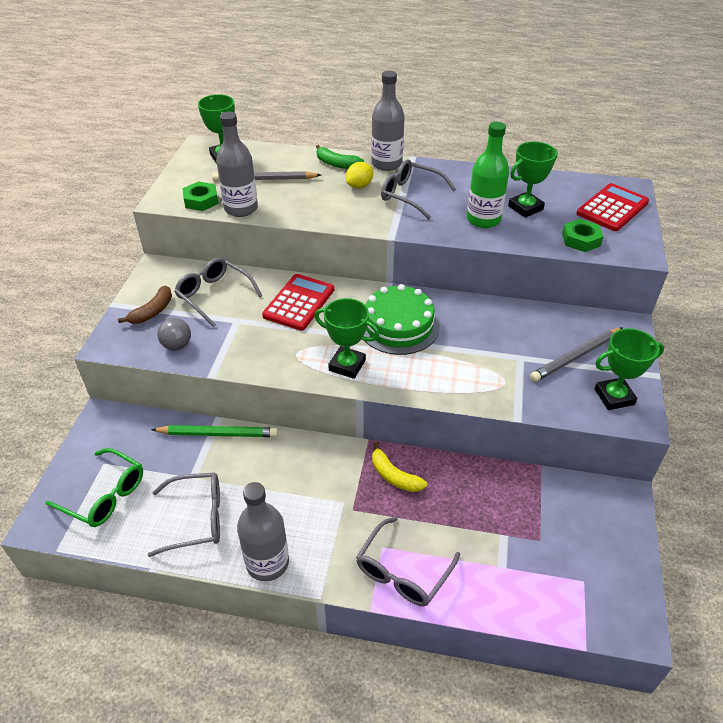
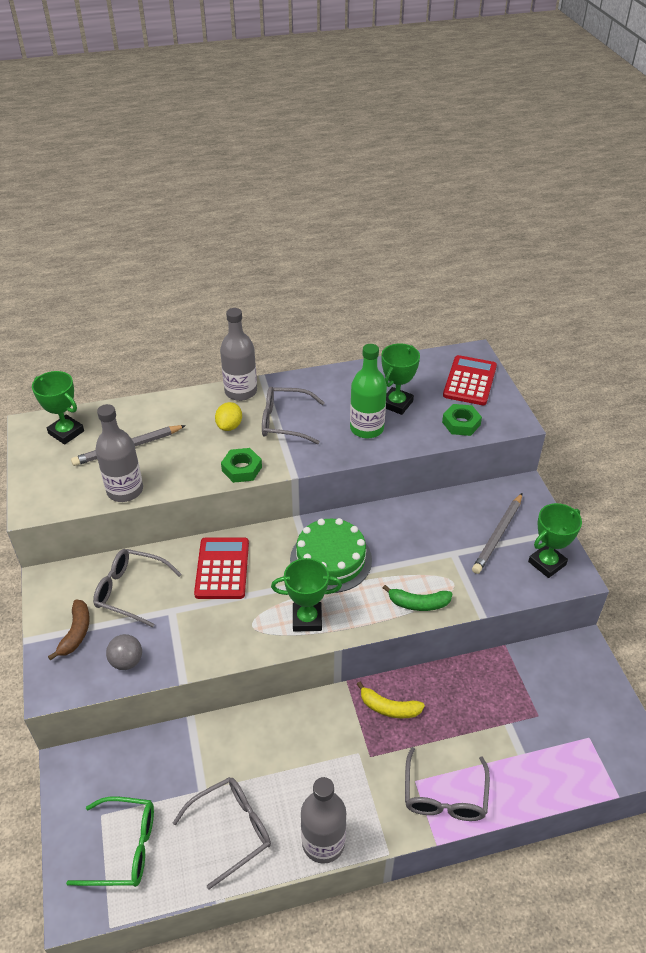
camera: 25 degrees left, 0 degrees up
green pencil [151,425,278,437] -> none
green nut [183,181,218,211] -> green nut moved to [221,448,262,483]
green banana [316,145,364,169] -> green banana moved to [383,585,452,611]

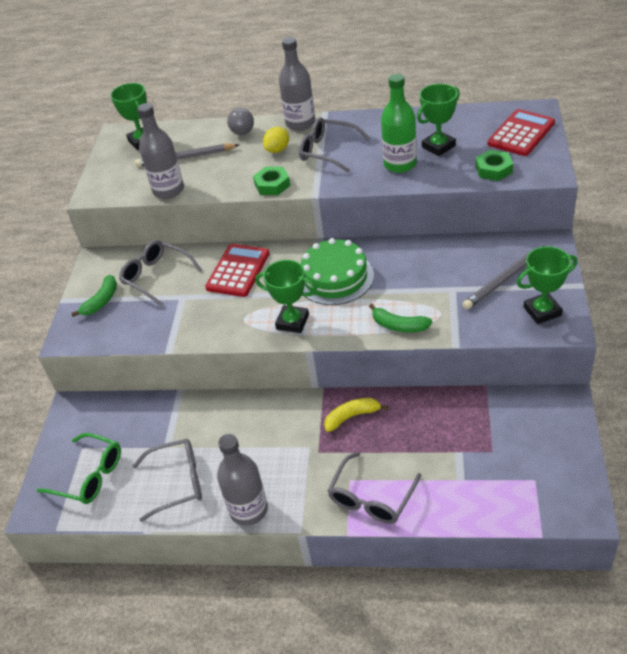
camera: 25 degrees right, 0 degrees up
brown banana [48,599,90,661] -> green banana [71,275,117,317]
grey ball [106,634,142,670] -> grey ball moved to [227,108,254,135]
yellow banana [357,681,425,718] -> yellow banana turned 120 degrees clockwise [324,398,388,432]

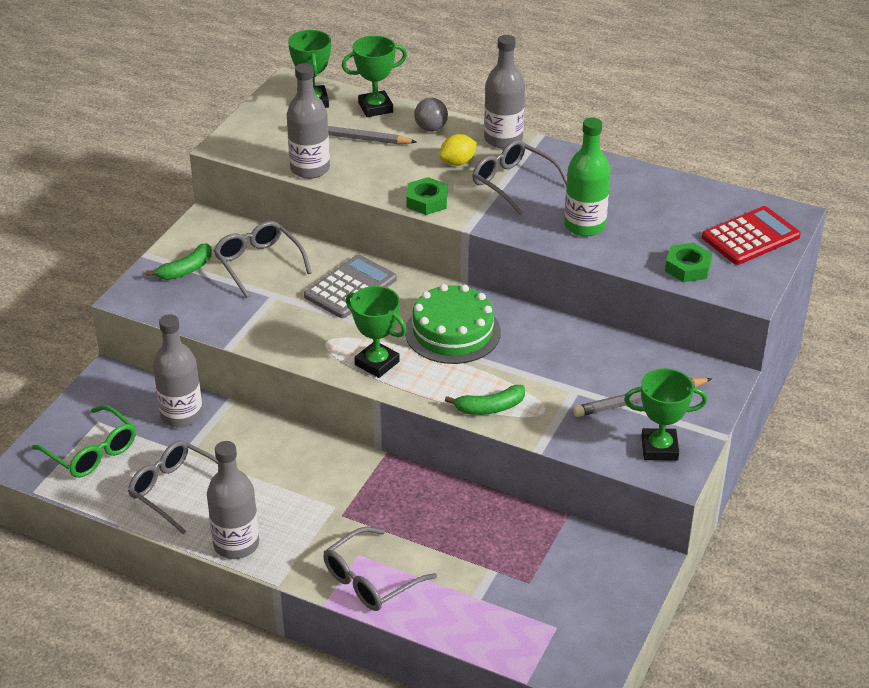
camera: 15 degrees right, 5 degrees down
grey glasses [133,439,202,522] -> grey glasses turned 150 degrees counterclockwise [128,440,218,534]
red calculator [205,244,270,297] -> grey calculator [304,254,397,318]
yellow banana [324,398,388,432] -> none
green banana [369,304,432,332] -> green banana turned 60 degrees counterclockwise [445,385,525,415]
green trophy [417,84,460,156] -> green trophy moved to [342,36,407,117]
none -> grey bottle [153,314,203,428]

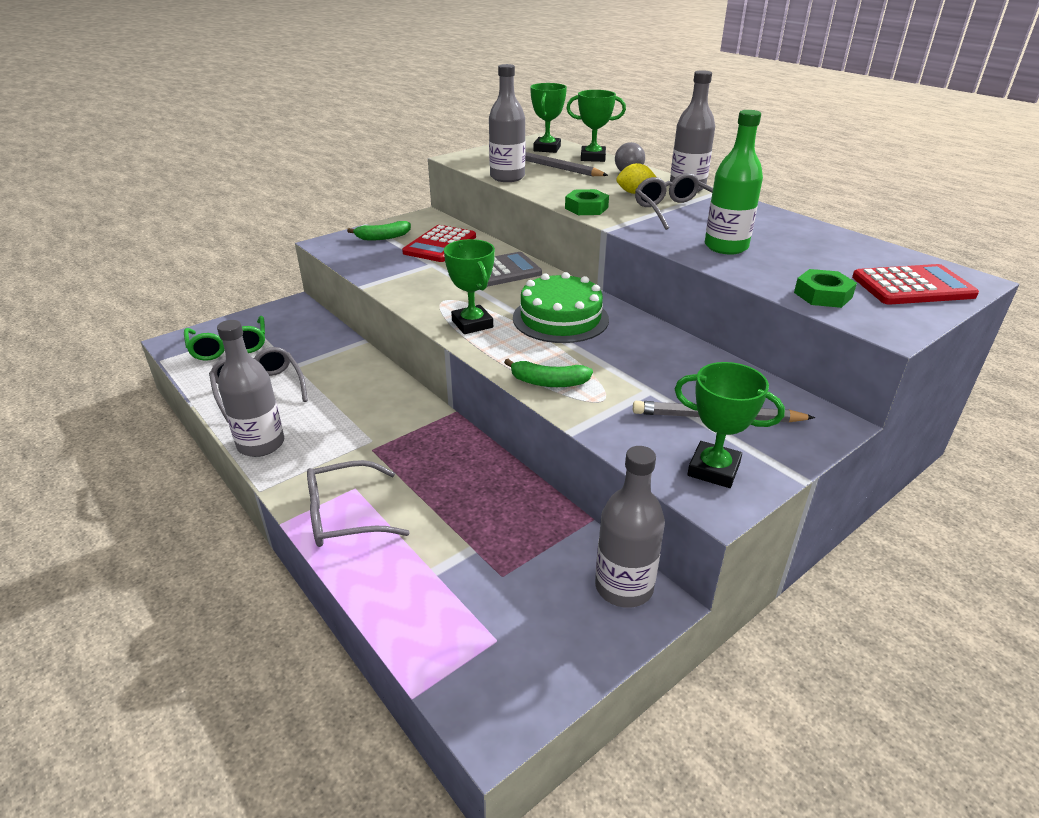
camera: 25 degrees right, 5 degrees down
grey bottle [153,314,203,428] -> grey bottle moved to [595,446,665,608]
grey glasses [214,221,312,298] -> red calculator [402,225,476,262]

